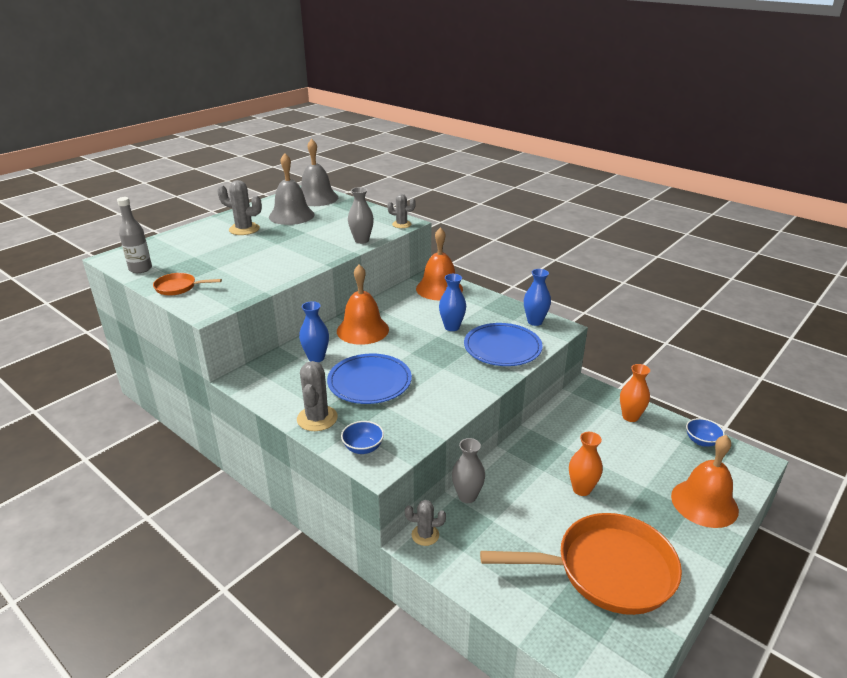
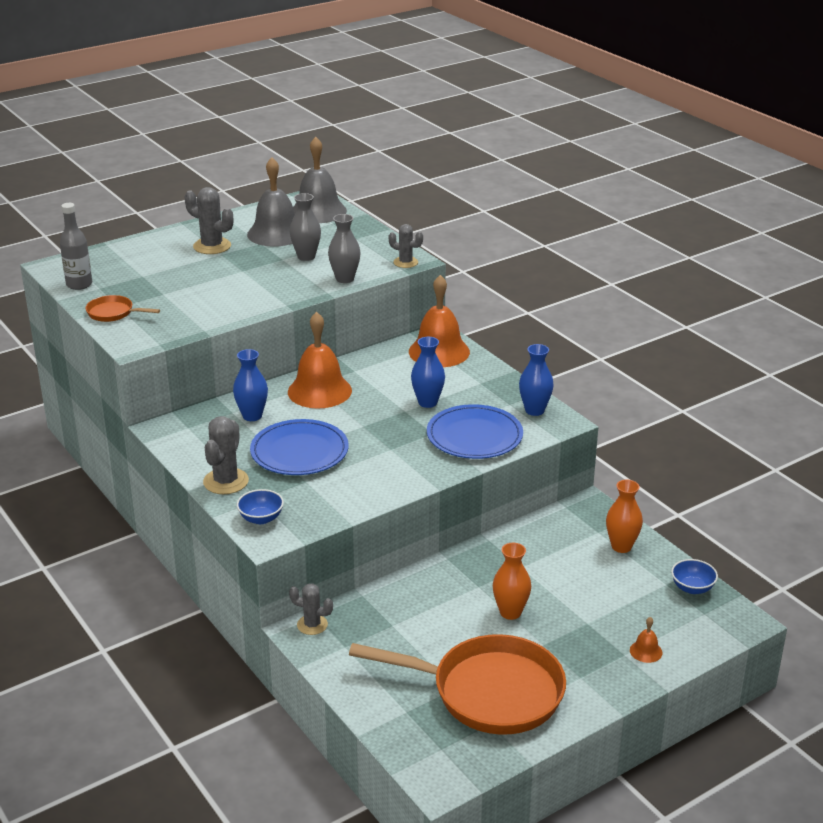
camera: 15 degrees right, 0 degrees up
grey vase [452,438,485,503] -> grey vase moved to [290,193,321,261]
orange bell [671,435,739,528] -> orange bell [630,617,662,663], size x0.43

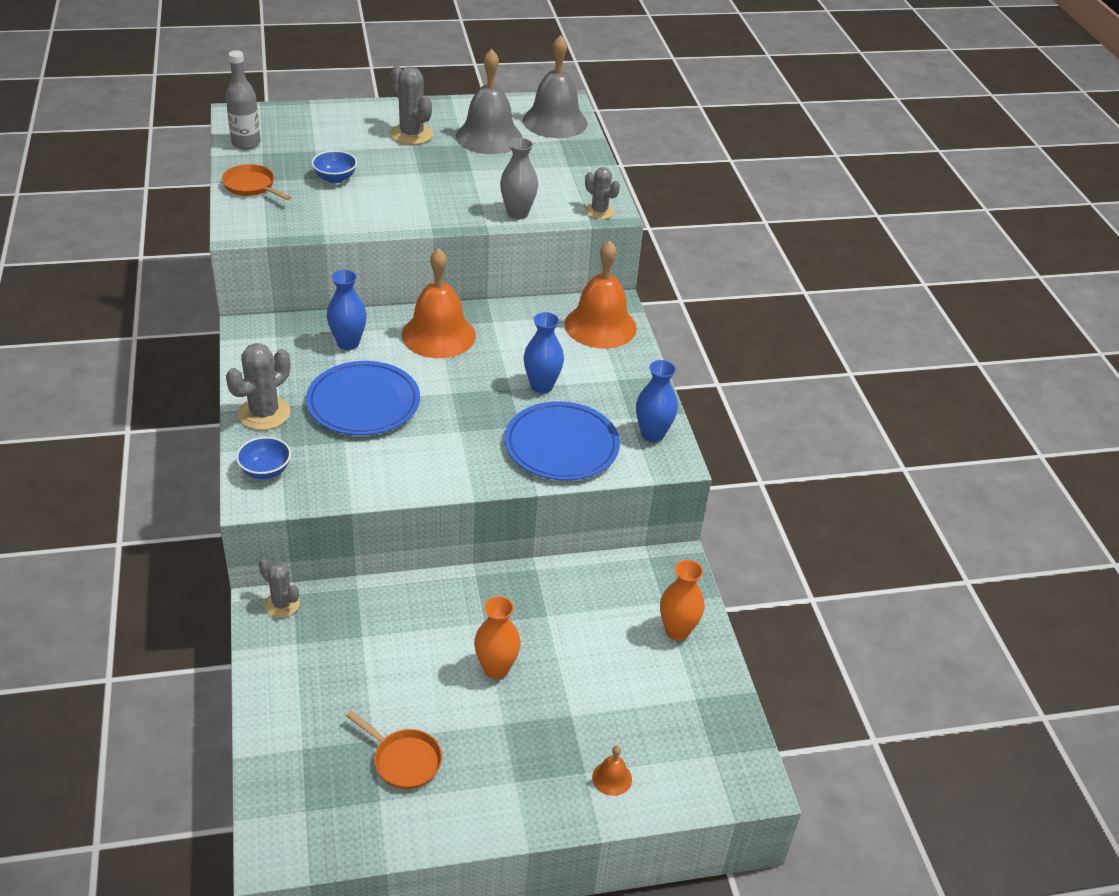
camera: 20 degrees right, 10 degrees up
grey vase [290,193,321,261] -> none
orange pan [349,634,566,735] -> orange pan [346,711,442,789], size x0.44
blue bowl [671,559,718,594] -> blue bowl moved to [311,150,357,183]

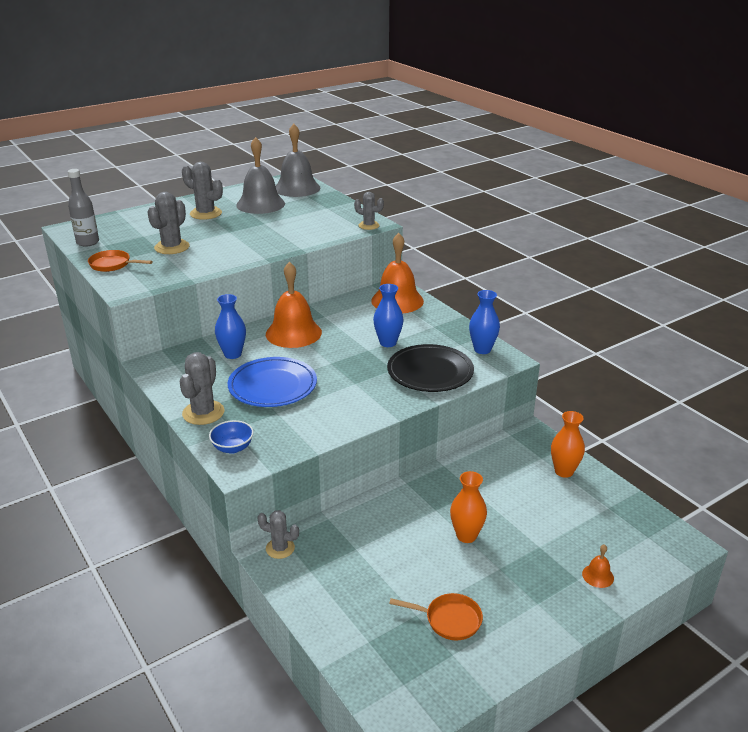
camera: 20 degrees left, 10 degrees down
blue bowl [311,150,357,183] -> grey cactus [147,192,190,254]
grey vase [500,138,538,219] -> none
blue plate [504,401,620,481] -> black plate [387,344,474,392]

